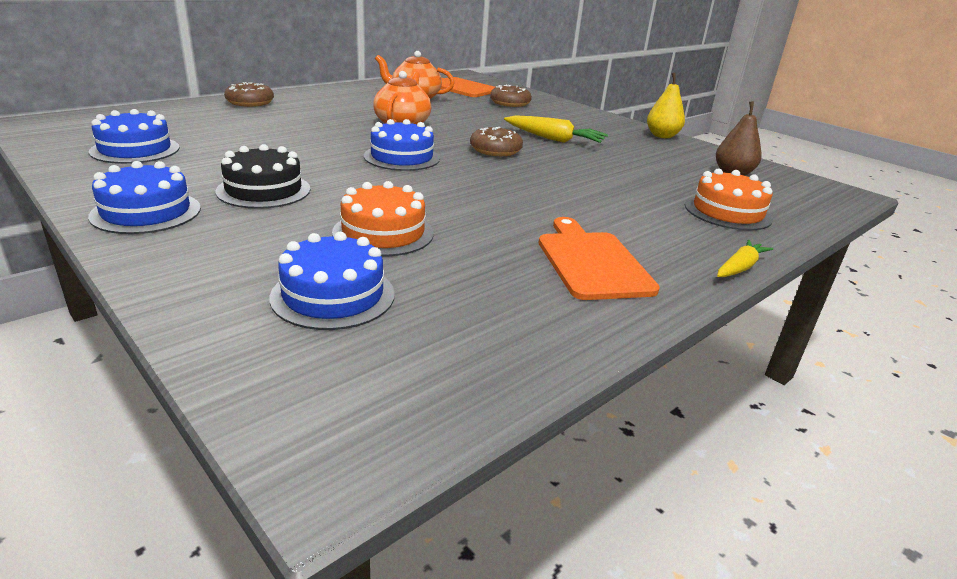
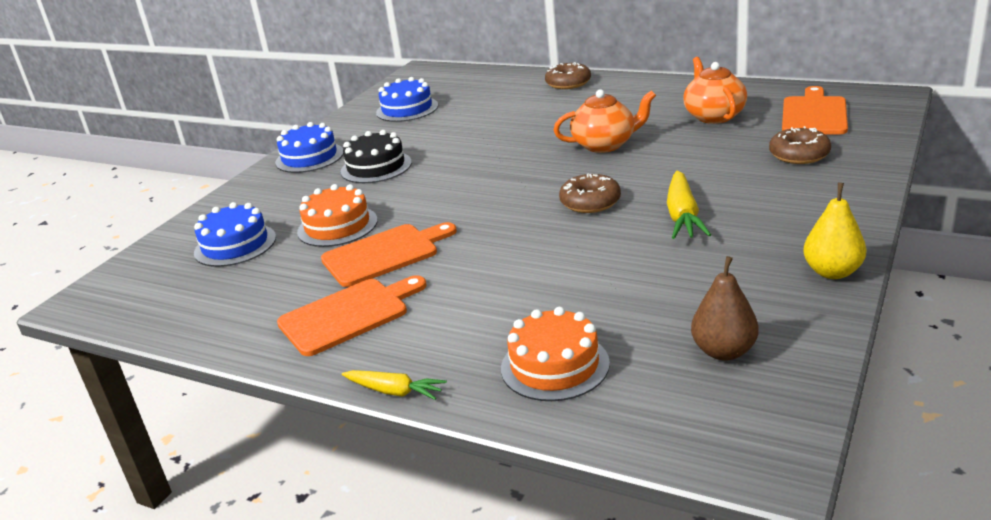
camera: 75 degrees right, 0 degrees up
blue cake [364,119,440,171] -> none
none -> orange cutting board [321,222,457,287]

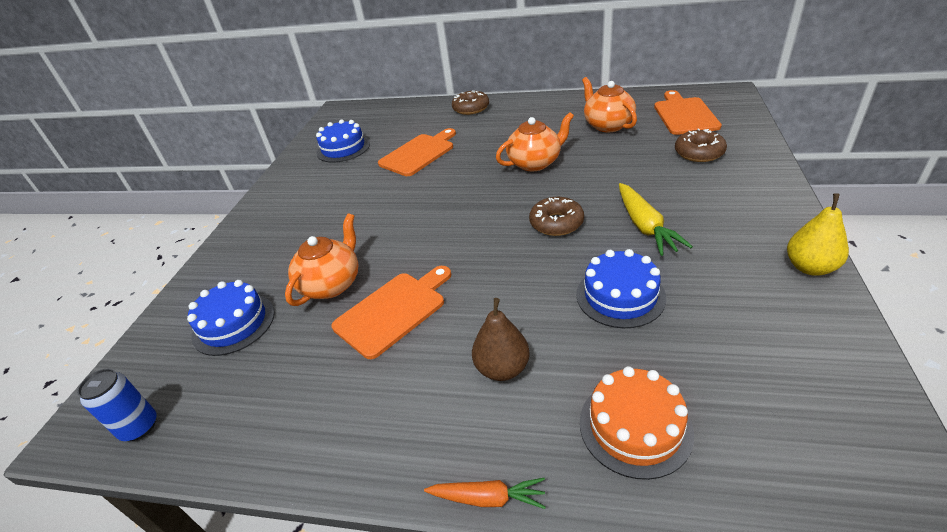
camera: 15 degrees left, 10 degrees up
blue cake [275,122,343,173] -> blue cake moved to [576,249,666,328]
orange cutting board [277,275,427,356] -> orange cutting board moved to [378,128,456,176]
orange cake [297,184,378,247] -> orange teapot [285,213,358,306]
black cake [341,130,412,183] -> none
yellow carrot [342,370,447,400] -> orange carrot [424,478,546,509]
brown pear [691,256,759,361] -> brown pear moved to [472,298,530,381]
none -> blue can [77,368,156,441]

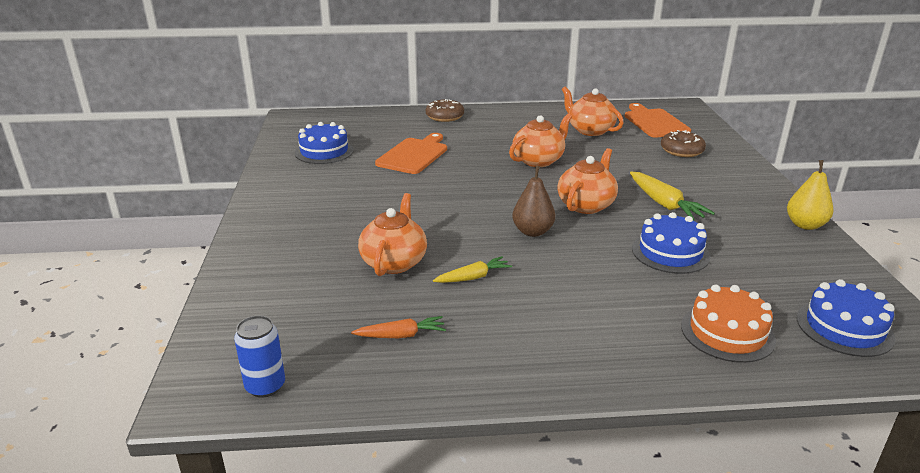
camera: 20 degrees left, 10 degrees down
blue cake [187,280,275,356] -> blue cake moved to [797,279,896,357]
orange cutting board [332,266,451,359] -> yellow carrot [433,256,512,283]
orange carrot [424,478,546,509] -> orange carrot moved to [351,316,446,338]
brown pear [472,298,530,381] -> brown pear moved to [512,166,555,237]
brown donut [529,197,584,236] -> orange teapot [557,148,618,214]

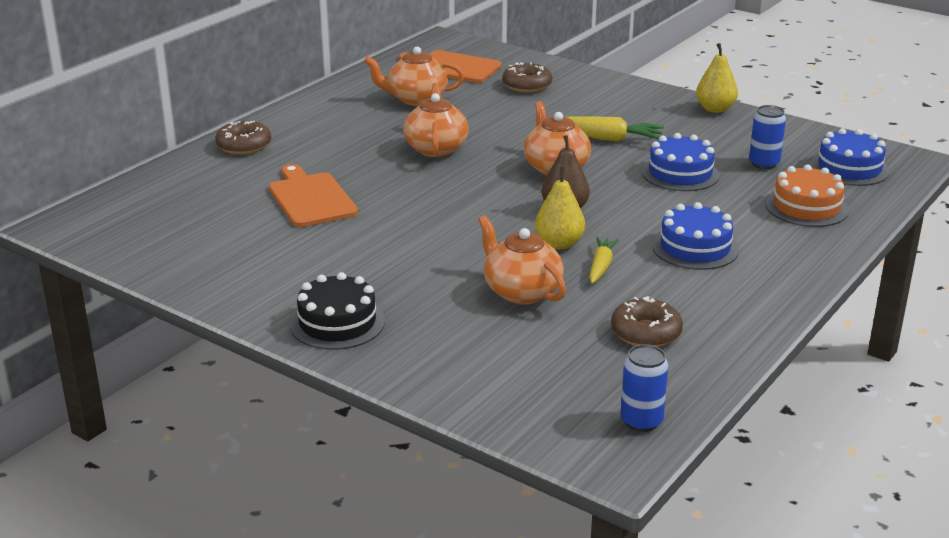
camera: 50 degrees left, 0 degrees up
blue cake [295,122,354,164] -> blue cake moved to [652,202,739,270]
orange carrot [351,316,446,338] -> brown donut [611,296,683,347]
none -> black cake [290,272,385,350]
none -> yellow pear [535,167,585,249]
none -> blue can [749,105,786,169]

